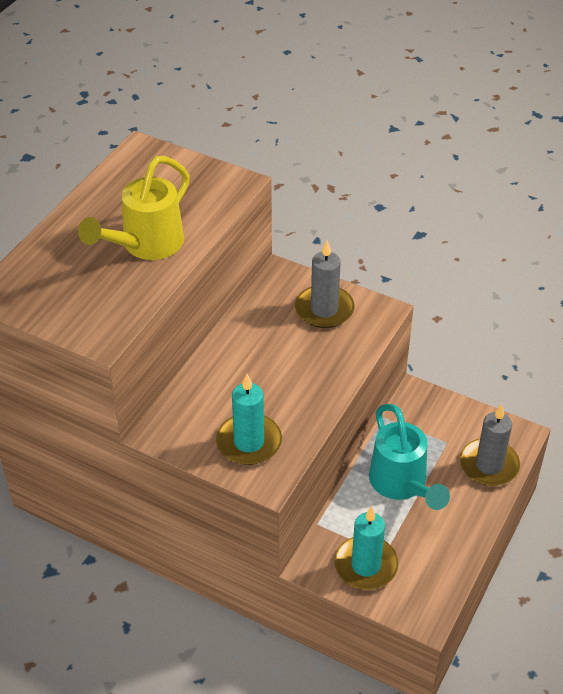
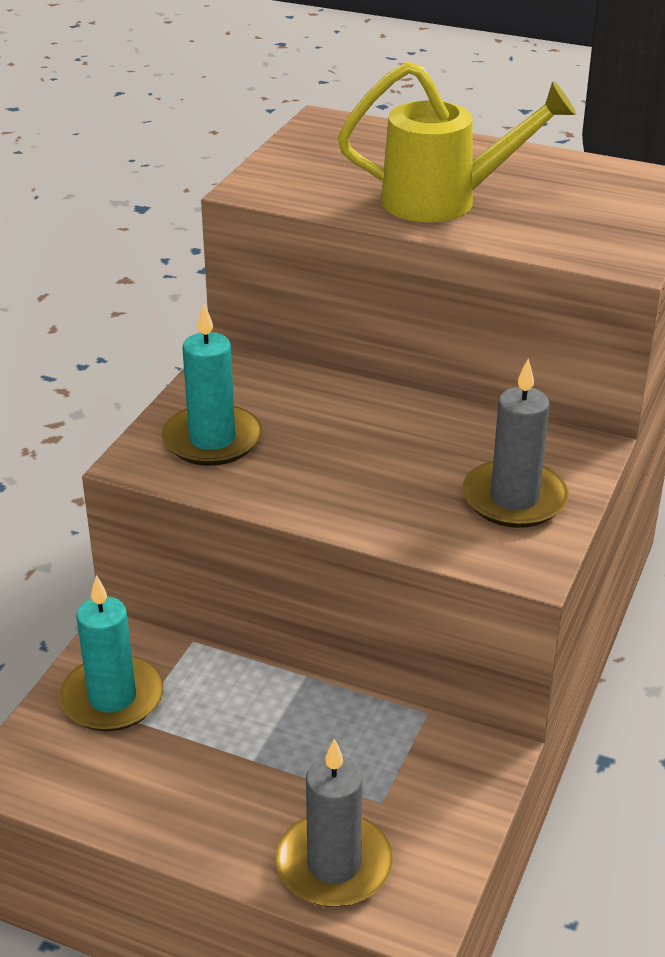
camera: 85 degrees right, 10 degrees down
yellow watering can [78,156,190,260] -> yellow watering can turned 150 degrees clockwise [338,62,576,222]
turquoise watering can [369,404,450,510] -> none

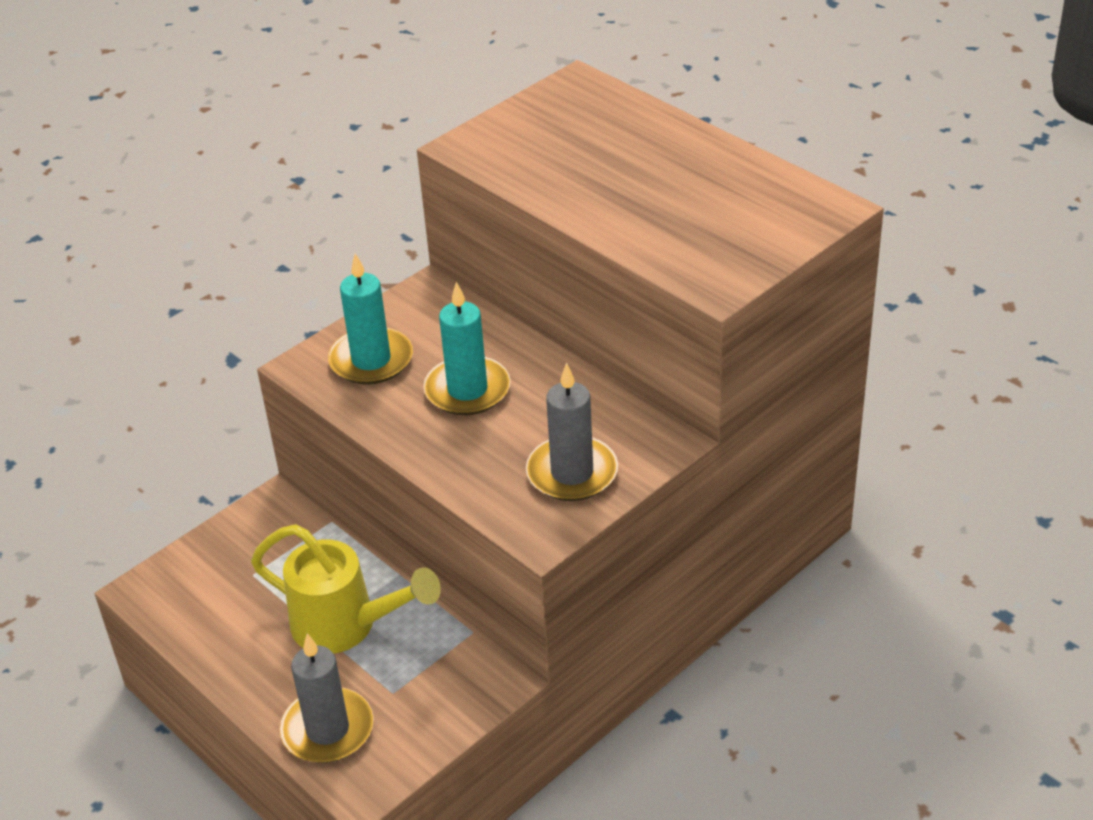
camera: 25 degrees right, 5 degrees up
turquoise candle [59,575,163,731] -> turquoise candle moved to [423,282,511,415]
yellow watering can [338,62,576,222] -> yellow watering can moved to [251,524,441,653]

